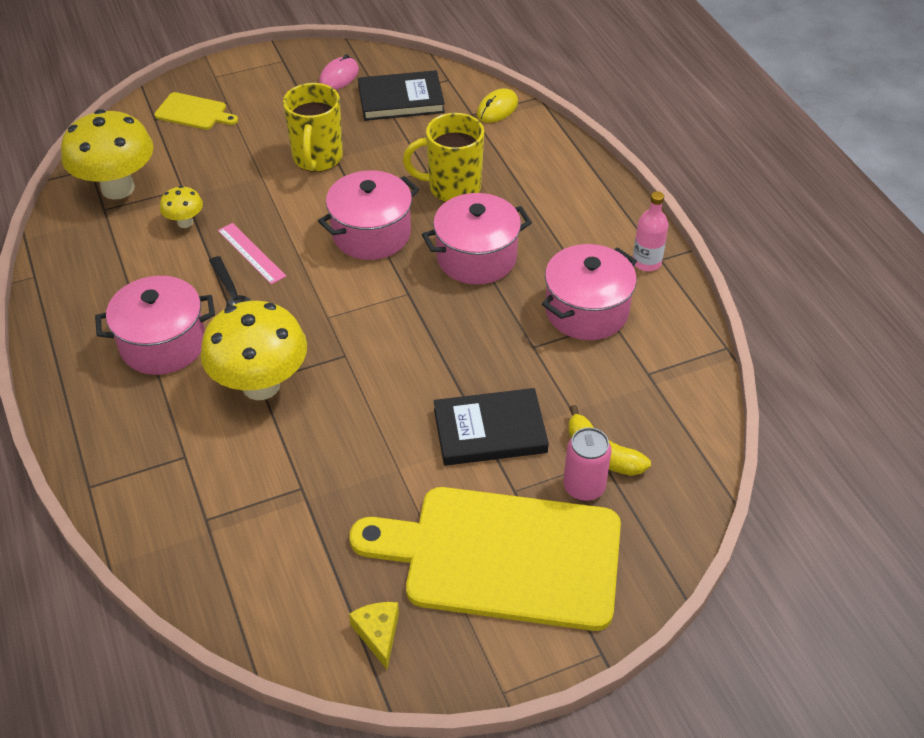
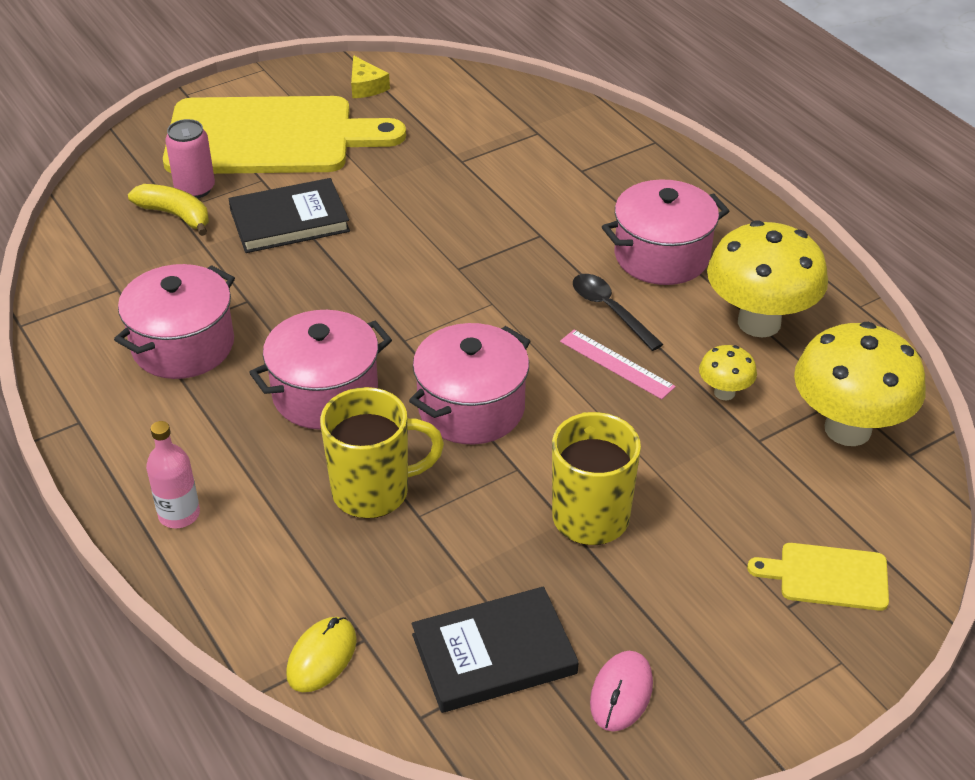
camera: 170 degrees right, 5 degrees down
yellow mushroom [200,301,307,400] -> yellow mushroom moved to [707,220,828,337]
pink bottle [633,191,668,271] -> pink bottle moved to [146,421,200,528]

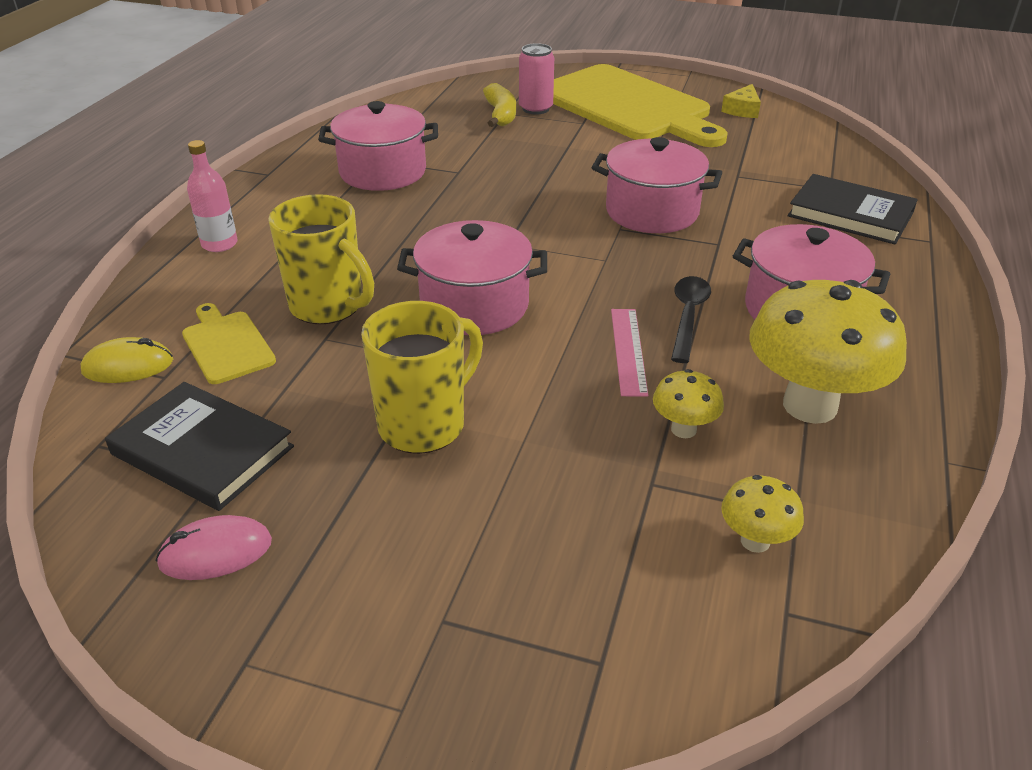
camera: 50 degrees right, 5 degrees down
black book [229,178,350,253] -> black book moved to [788,174,918,245]
pink pot [249,310,392,430] -> pink pot moved to [591,137,722,233]
yellow cutting board [747,543,889,611] -> yellow cutting board moved to [182,303,276,384]
yellow mushroom [794,322,926,446] -> yellow mushroom [721,475,804,553], size x0.46

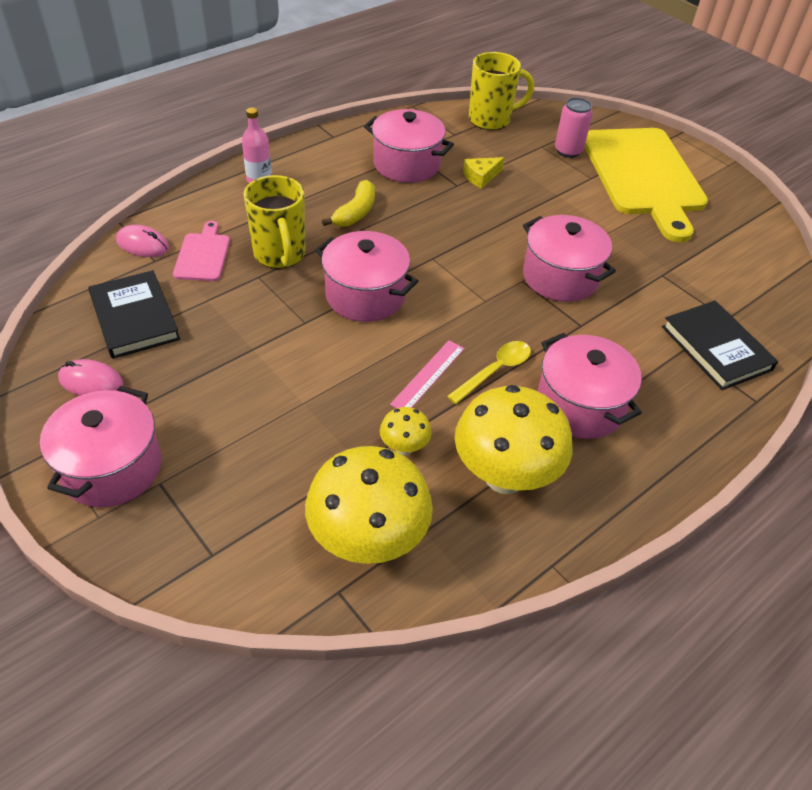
camera: 30 degrees right, 10 degrees up
yellow mouse [80,337,173,383] -> pink mouse [116,225,169,257]
yellow cutting board [182,303,276,384] -> pink cutting board [173,221,230,281]
yellow mug [361,301,483,454] -> yellow mug moved to [469,52,534,130]
yellow banana [483,83,516,127] -> yellow banana moved to [322,180,375,227]
black spoon [671,276,711,363] -> yellow spoon [447,341,531,404]
yellow cheese [721,84,761,118] -> yellow cheese moved to [463,157,504,189]
yellow mushroom [721,475,804,553] -> yellow mushroom [305,446,433,564], size x2.15
none -> pink pot [40,386,161,507]

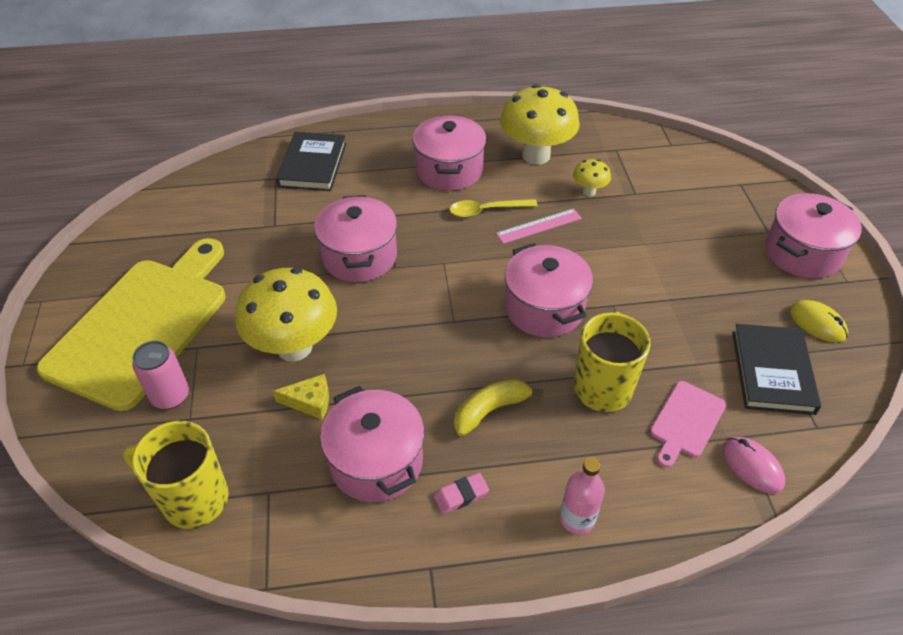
camera: 145 degrees left, 0 degrees up
pink mouse [58,359,123,396] -> yellow mouse [790,300,848,343]
yellow mushroom [305,446,433,564] -> yellow mushroom moved to [235,268,337,362]
none -> pink eraser [434,473,489,514]

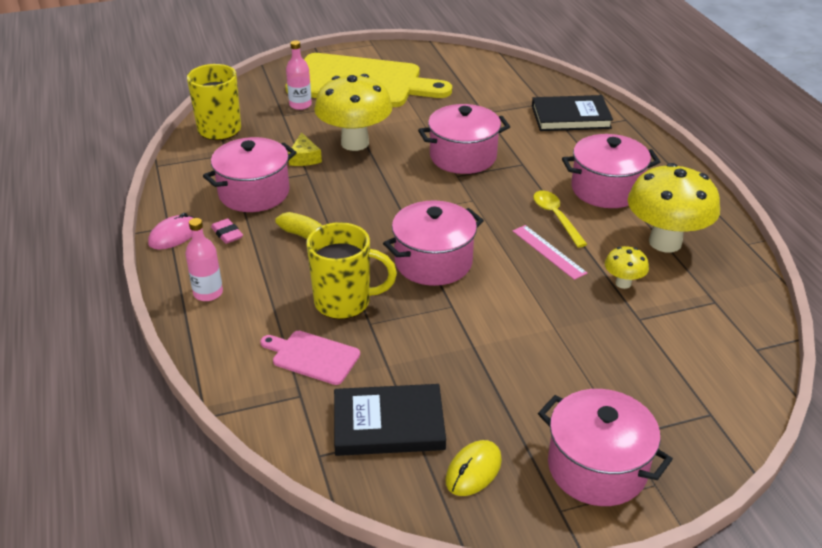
camera: 80 degrees right, 10 degrees down
pink can [132,341,189,409] -> pink bottle [286,40,312,110]
pink mouse [722,437,785,493] -> pink mouse moved to [148,213,194,250]

